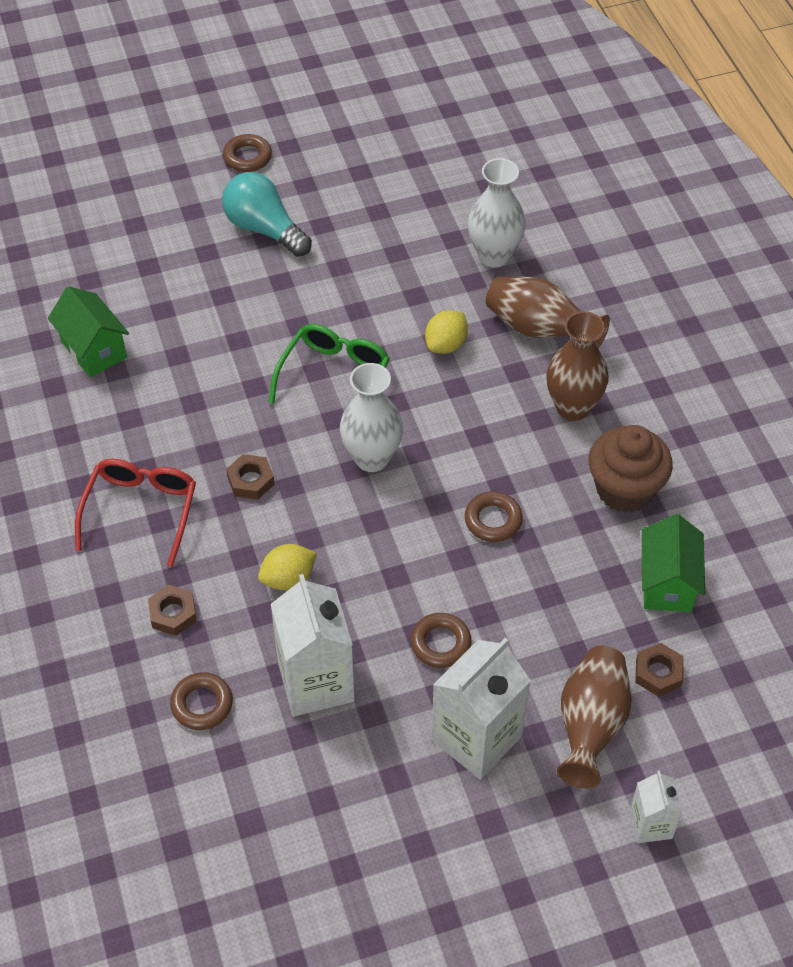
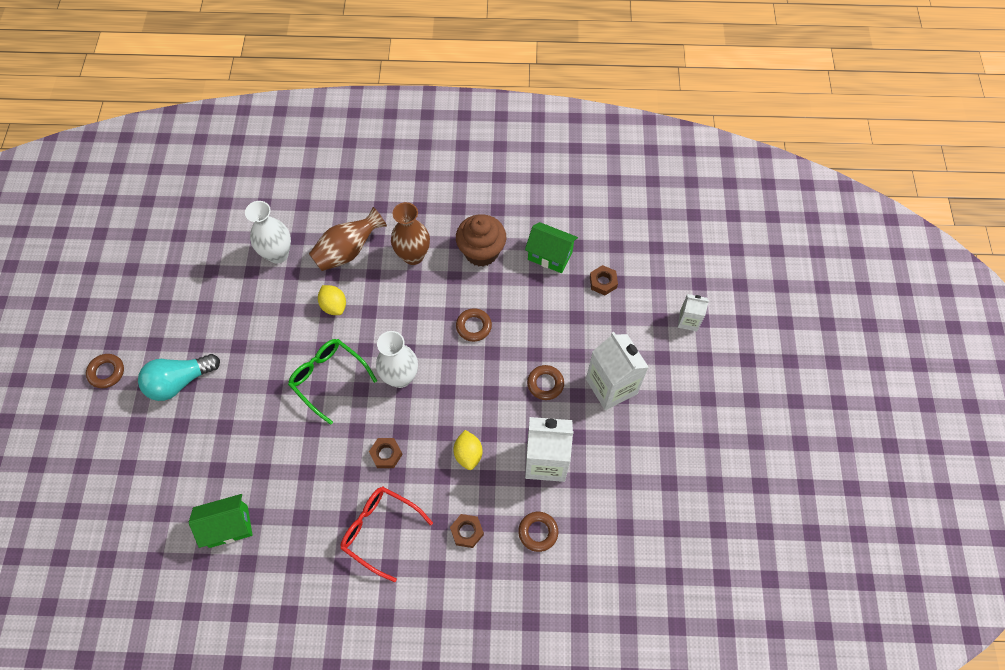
camera: 70 degrees left, 10 degrees up
brown vase [557,646,632,788] -> none

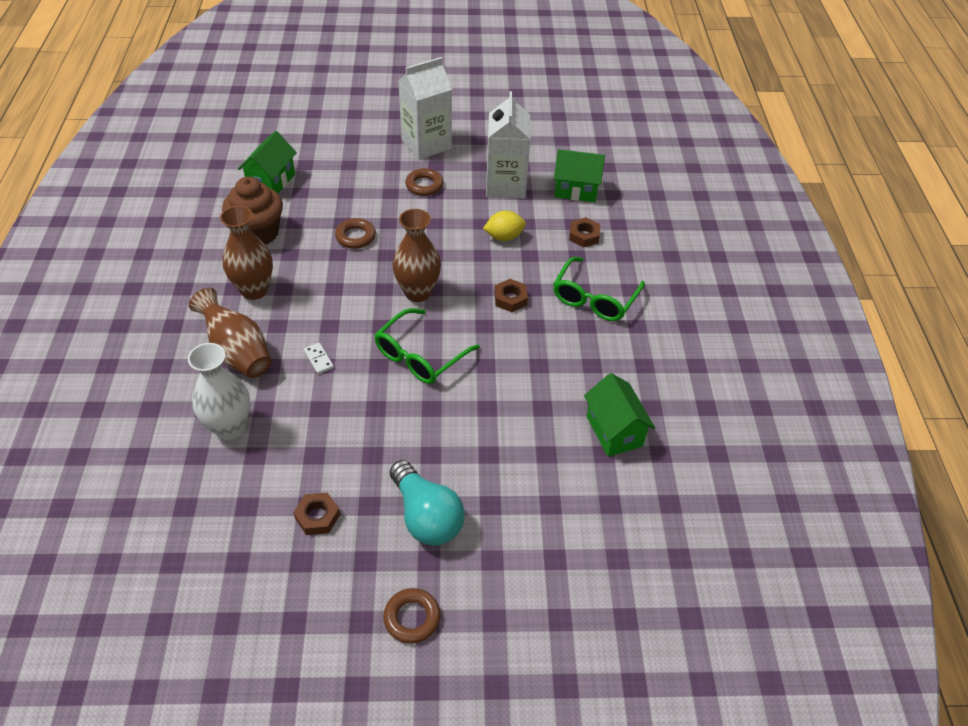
camera: 95 degrees left, 15 degrees down
yellow lemon [318,285,346,315] -> white domino [304,343,334,374]
red glasses [341,486,433,582] -> green glasses [553,257,645,321]
white vase [376,331,418,388] -> brown vase [392,209,441,302]
brown ring [518,512,558,552] -> green house [554,149,605,202]
brown nut [590,265,618,295] -> brown nut moved to [293,493,340,535]
white carton [678,294,709,331] -> none

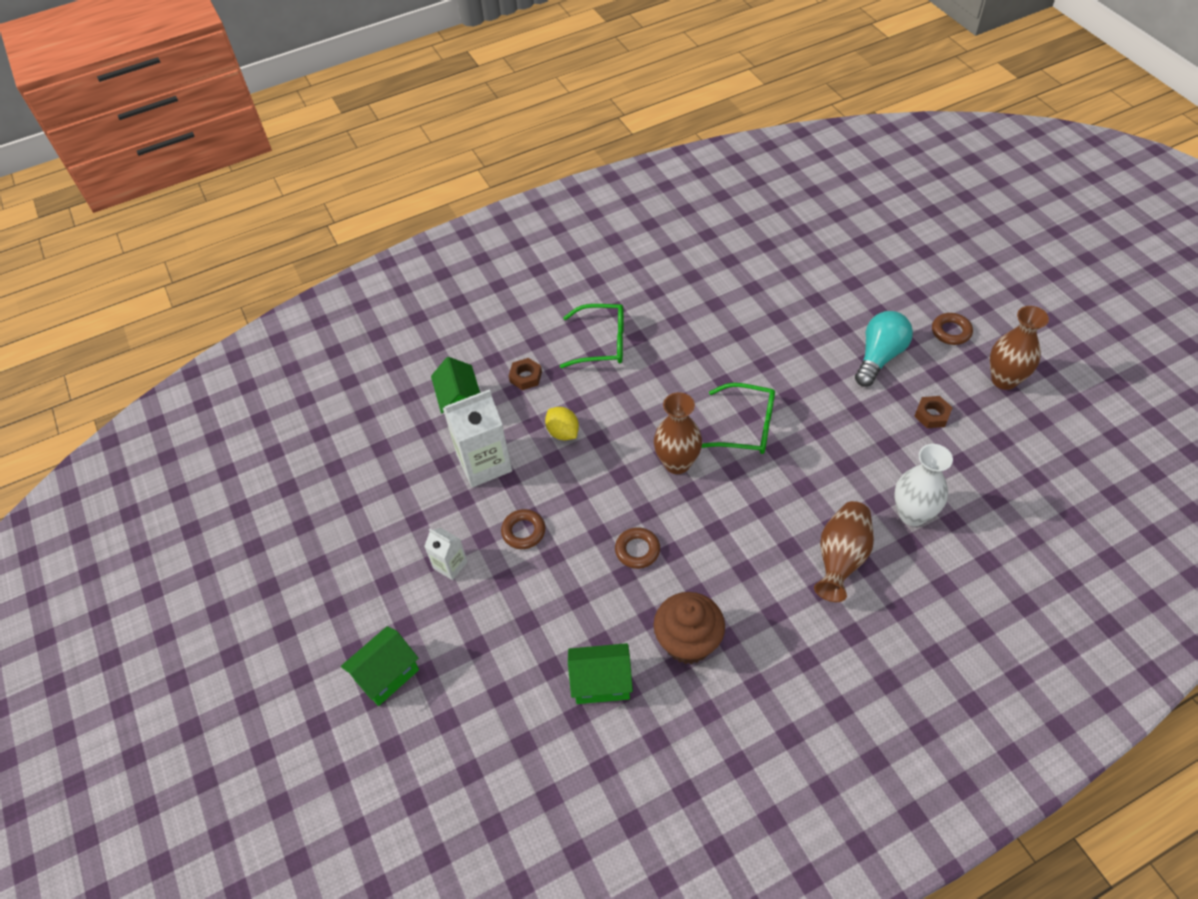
camera: 110 degrees left, 5 degrees up
brown vase [220,206,273,300] -> brown vase moved to [990,306,1049,390]
white domino [304,343,334,374] -> none
white carton [398,57,452,160] -> white carton [424,528,468,580], size x0.54
brown nut [495,279,528,312] -> none
green house [584,373,655,457] -> green house moved to [341,626,419,706]

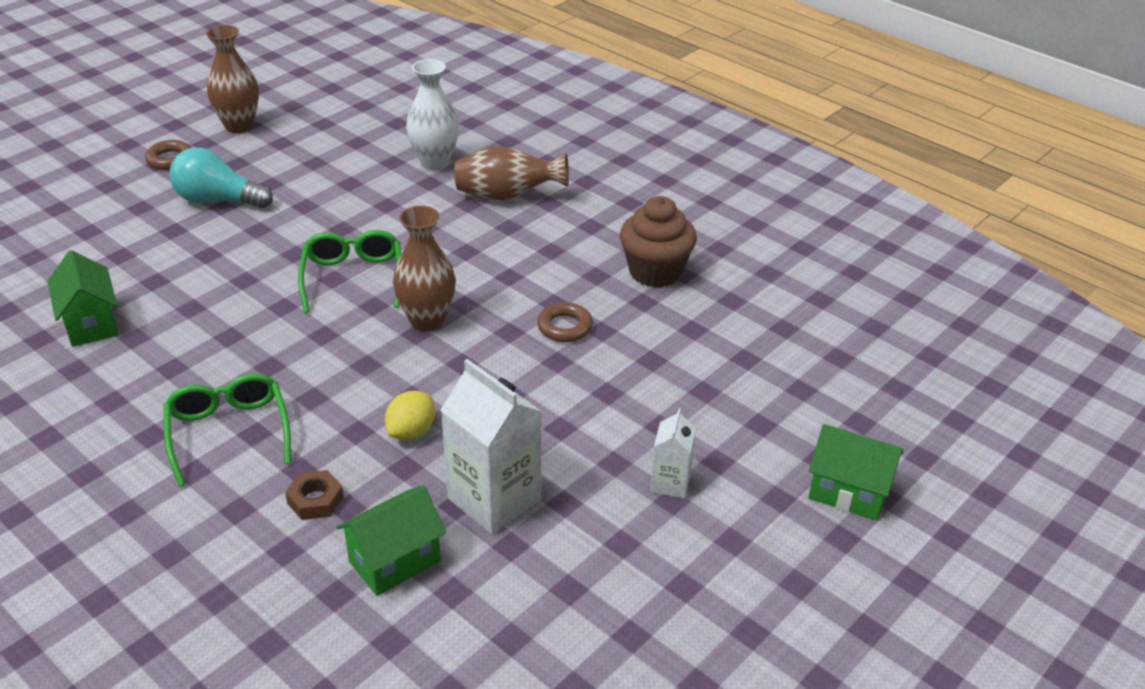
camera: 115 degrees left, 15 degrees down
brown ring [501,509,545,549] -> none
green house [568,643,633,704] -> green house moved to [47,250,119,347]
brown nut [914,396,953,428] -> none

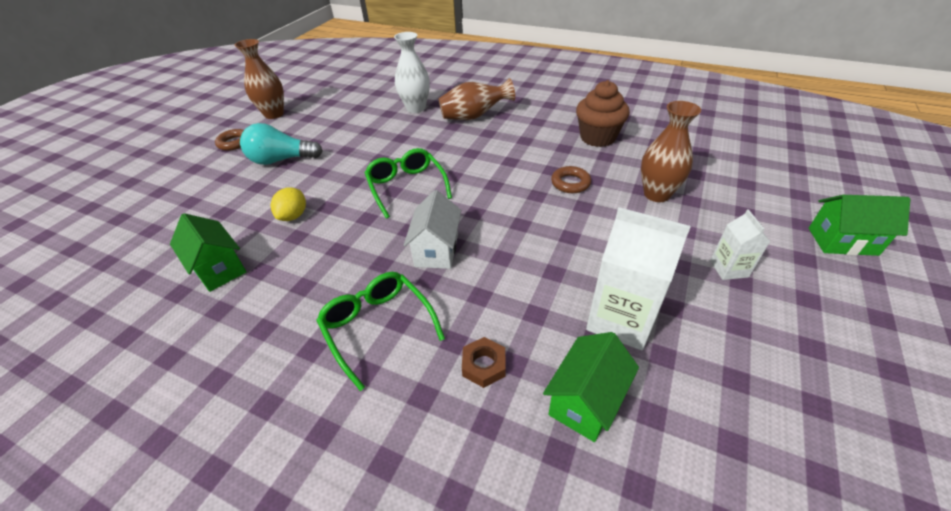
camera: 15 degrees left, 5 degrees up
yellow lemon [385,391,435,440] -> yellow lemon moved to [271,187,306,221]
brown vase [393,206,456,332] -> brown vase moved to [641,101,701,202]
none -> white house [404,190,461,269]

